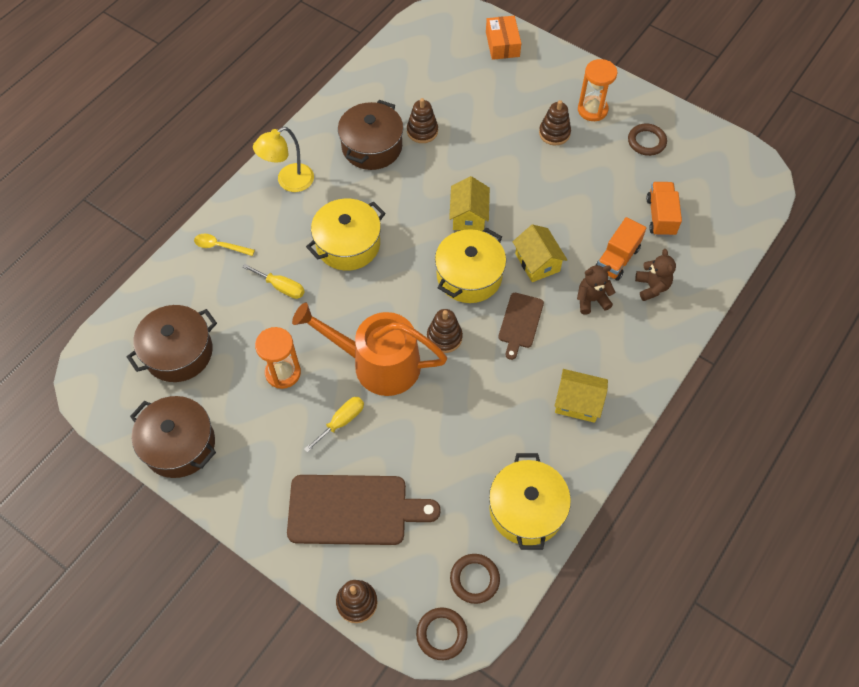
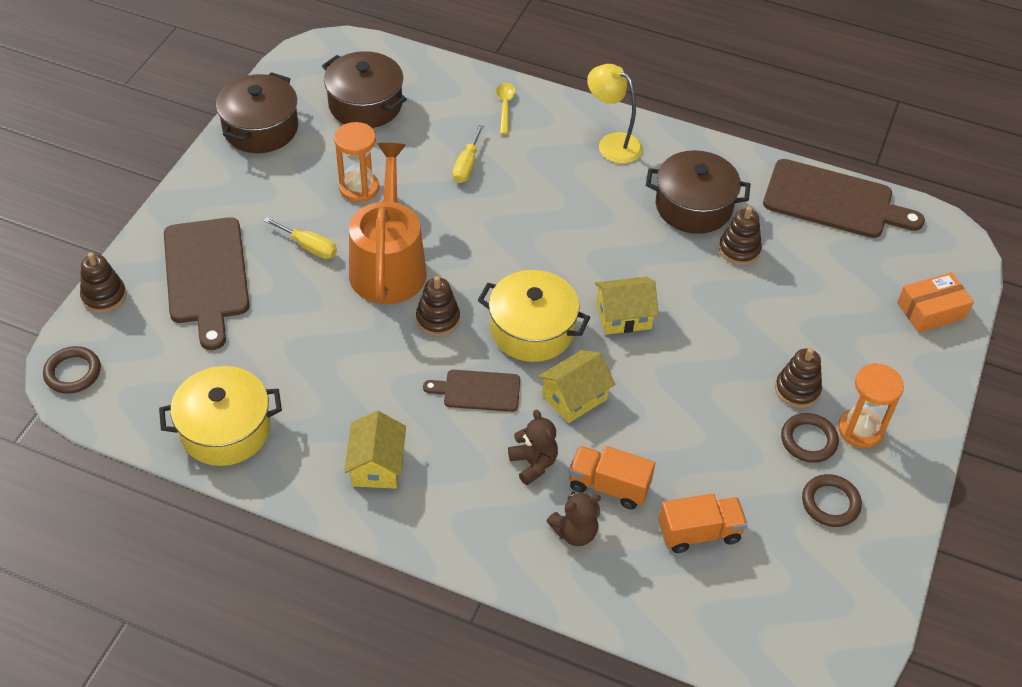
camera: 75 degrees right, 10 degrees down
yellow pot [306,199,386,271] -> none
brown ring [450,554,500,604] -> brown ring moved to [781,413,839,463]
none -> brown cutting board [763,159,925,238]

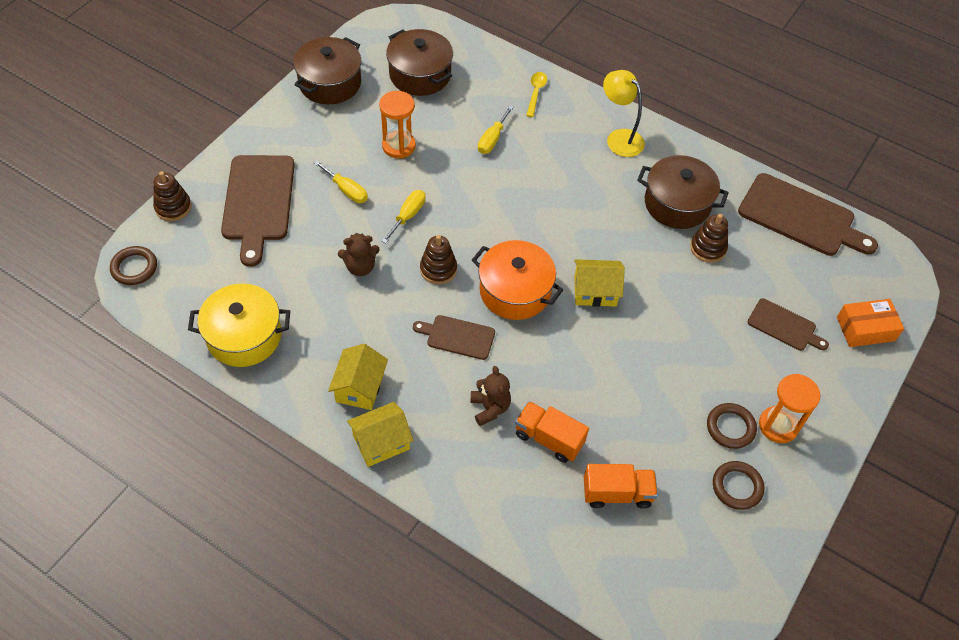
camera: 10 degrees right, 5 degrees up
orange watering can [349,143,427,304] -> yellow screwdriver [382,190,426,243]
yellow pot [478,270,590,362] -> orange pot [472,240,563,320]
yellow house [538,350,615,423] -> yellow house moved to [347,402,414,467]
brown teddy bear [547,491,601,546] -> brown teddy bear moved to [338,233,380,276]
brown stacking toy [775,348,822,408] -> none
none -> brown cutting board [747,298,829,351]

